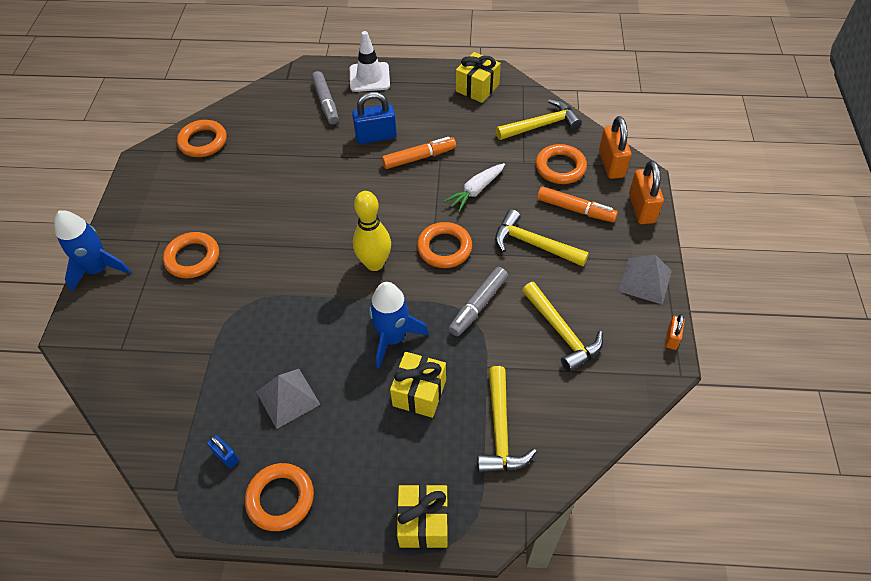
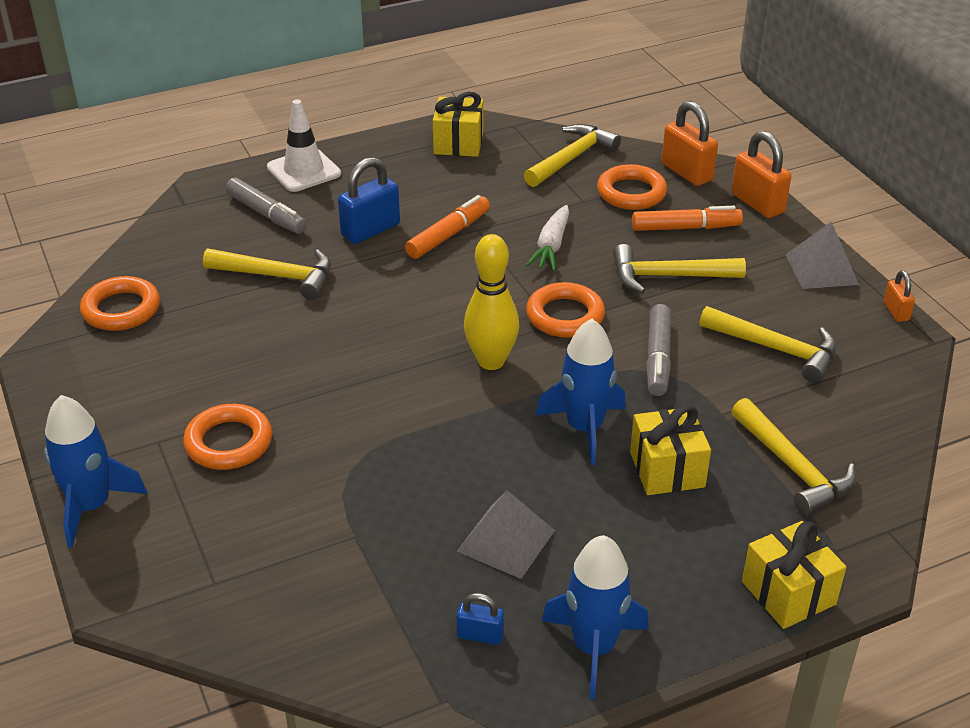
camera: 30 degrees left, 15 degrees down
orange ring [245,463,314,531] -> blue rocket [542,535,649,699]
none -> yellow hammer [203,249,331,300]

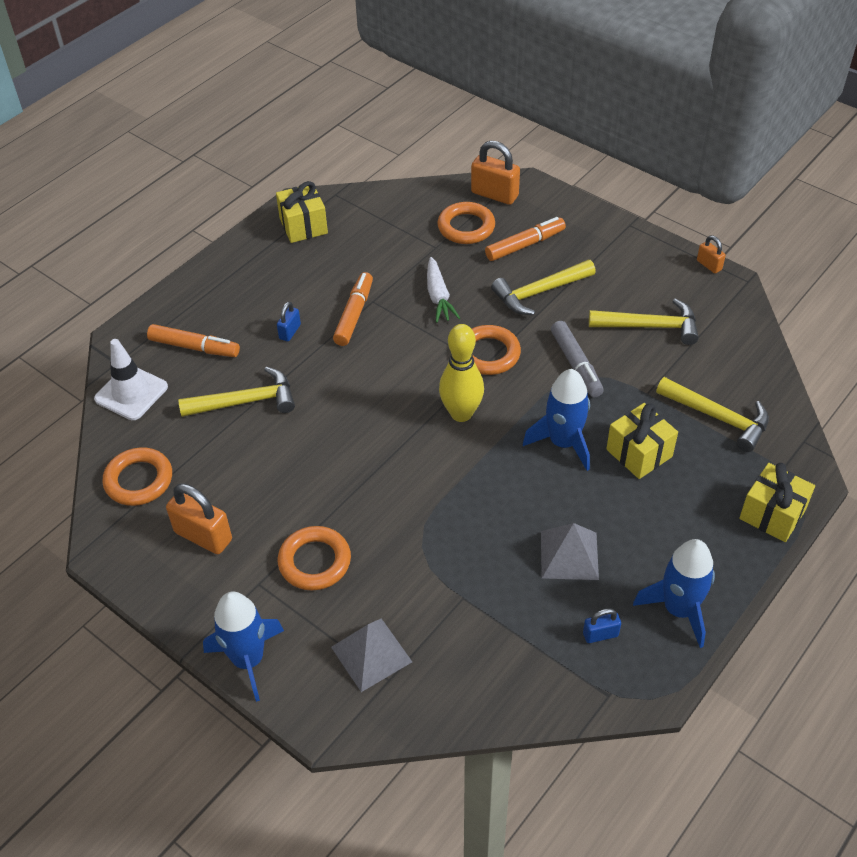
camera: 25 degrees left, 10 degrees up
grey marker [226,178,307,234] -> orange marker [147,324,240,357]
white traffic cone [267,99,341,192] -> white traffic cone moved to [94,339,168,420]
blue padlock [338,157,400,244] -> blue padlock [277,302,301,341], size x0.54
yellow hammer [524,124,621,187] -> none
orange padlock [732,131,791,218] -> orange padlock moved to [166,484,232,554]
grey pyramid [785,222,859,289] -> grey pyramid moved to [331,618,412,692]

